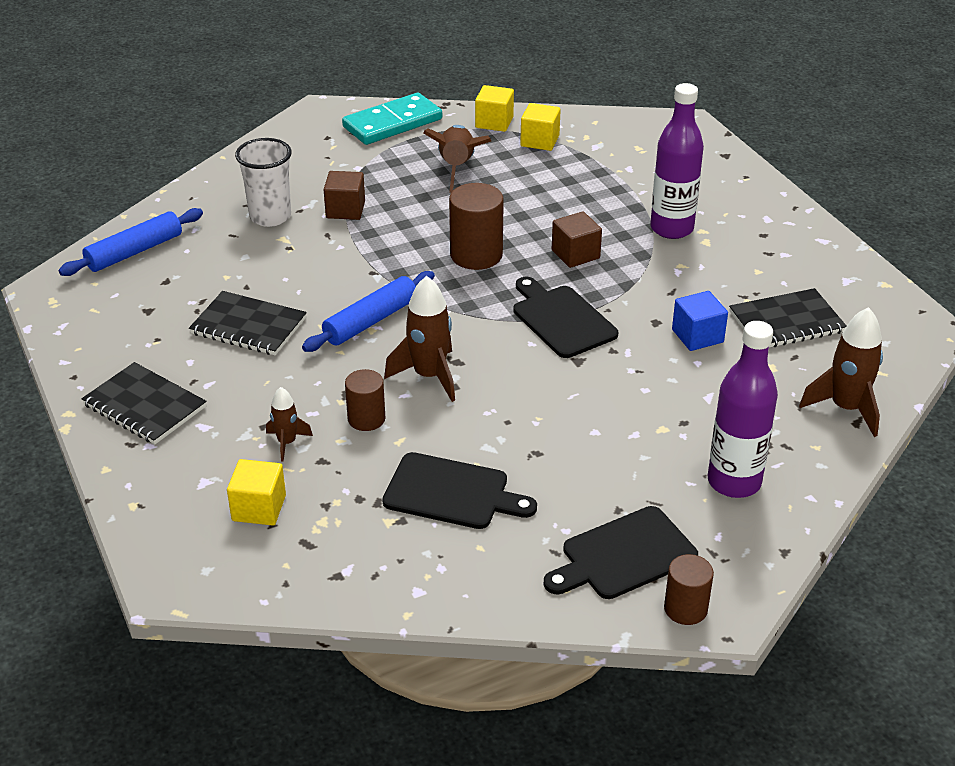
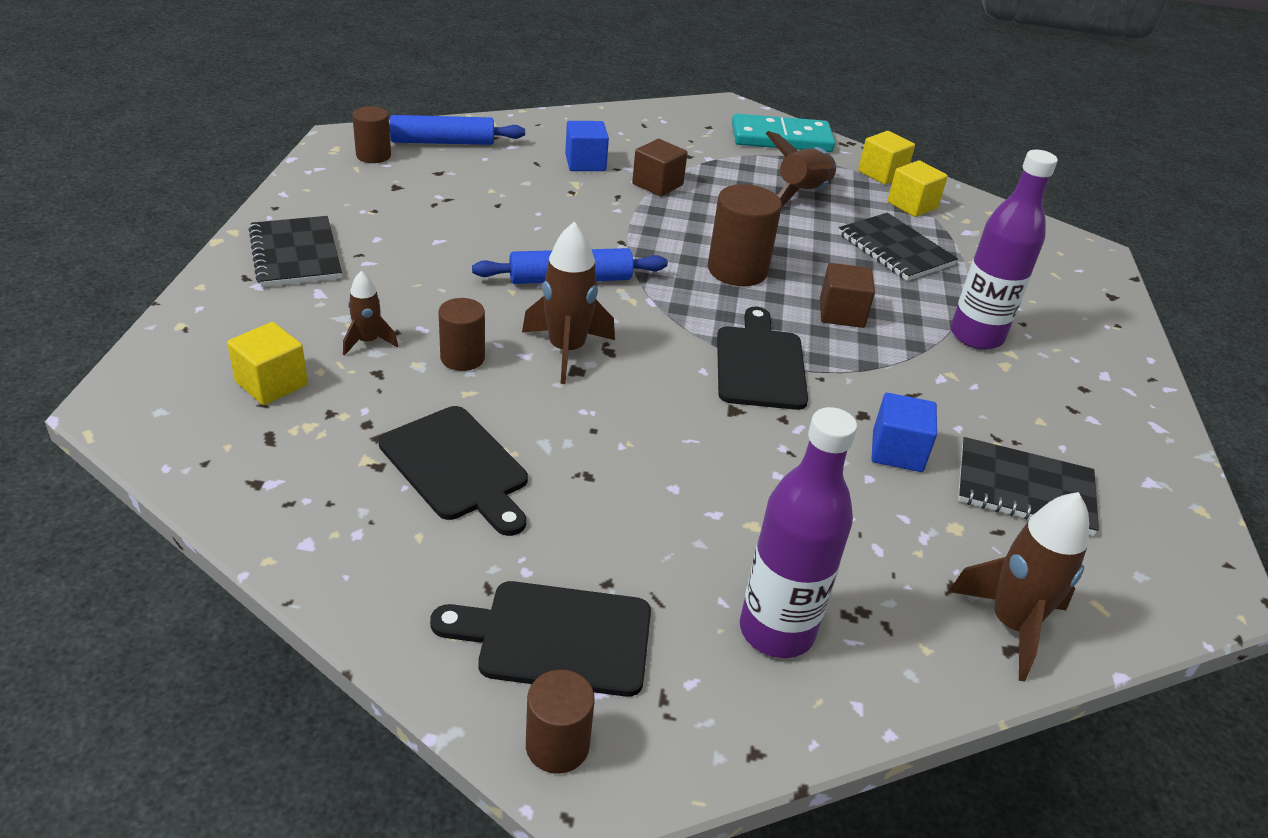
camera: 30 degrees right, 0 degrees up
black notebook [189,291,307,355] -> black notebook moved to [839,213,958,281]
white cup [235,138,292,227] -> blue cube [565,121,609,171]
none -> brown cylinder [352,106,391,163]

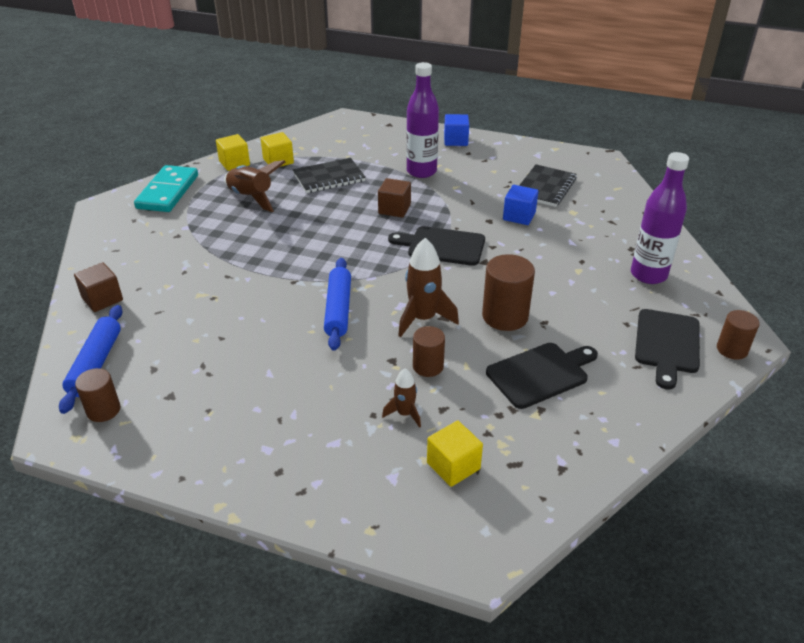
camera: 75 degrees left, 0 degrees up
black notebook [249,216,342,287] -> none
blue cube [565,121,609,171] -> blue cube moved to [444,114,469,146]
brown cube [632,139,688,196] -> brown cube moved to [74,262,123,312]
brown cylinder [708,184,782,286] -> brown cylinder moved to [482,254,535,331]
brown rocket [948,492,1089,682] -> none

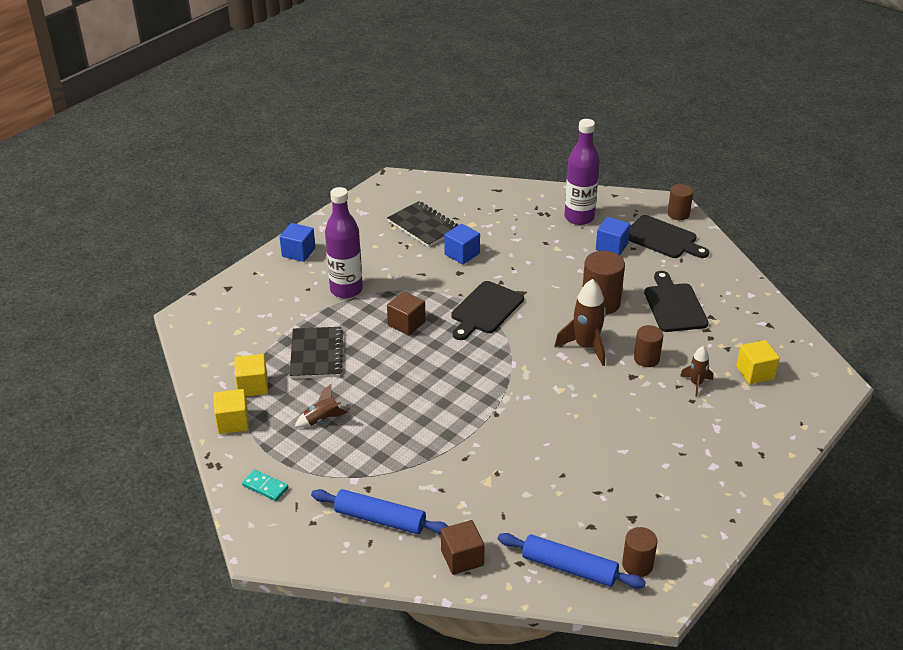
camera: 70 degrees left, 0 degrees up
turquoise domino [134,165,198,212] -> turquoise domino [242,469,289,501], size x0.47
brown rocket [224,160,285,212] -> brown rocket [295,384,348,427], size x0.56
blue rolling pin [324,258,351,351] -> blue rolling pin moved to [311,489,448,535]
none -> blue cube [596,217,630,255]

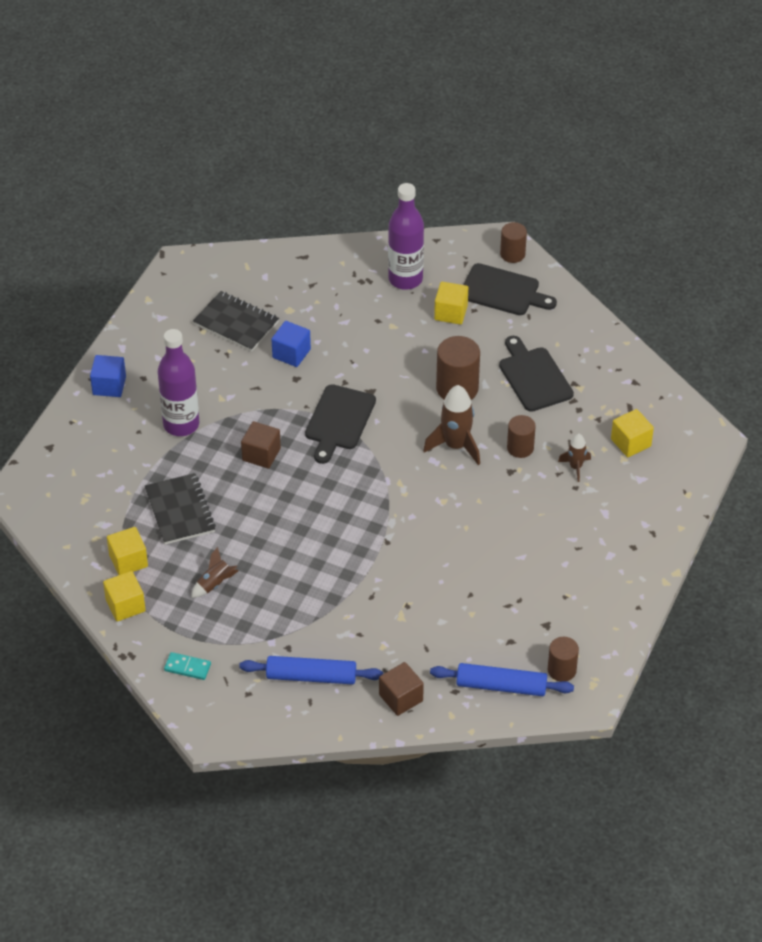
camera: 15 degrees left, 10 degrees up
blue cube [596,217,630,255] -> yellow cube [434,282,468,325]

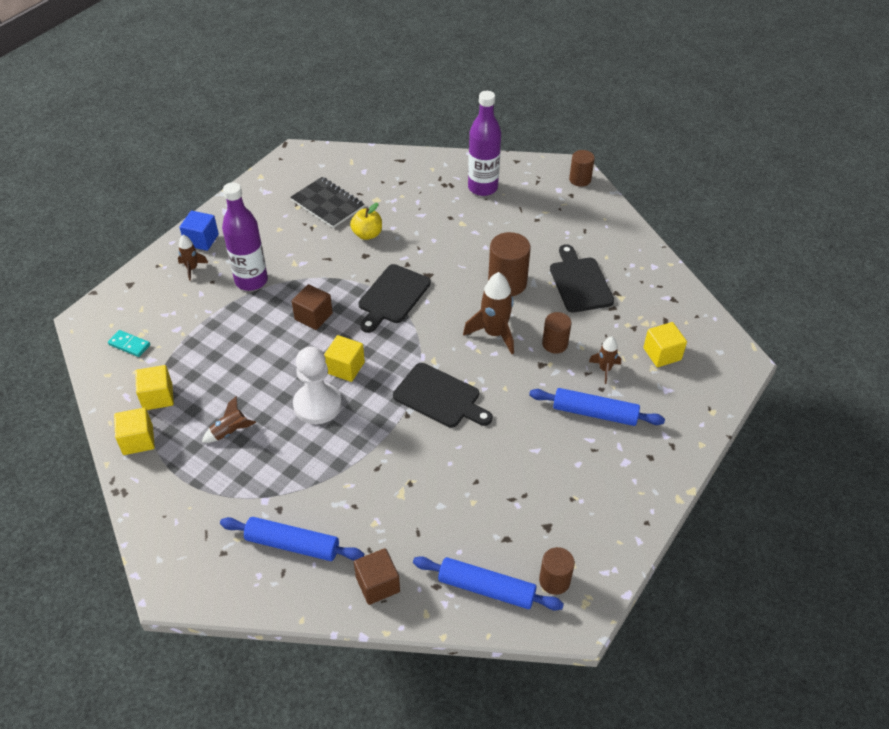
camera: 10 degrees right, 0 degrees up
black notebook [145,473,216,544] -> none
turquoise domino [164,652,211,680] -> turquoise domino moved to [108,330,150,357]
blue cube [271,321,311,367] -> yellow apple [350,203,382,240]
yellow cube [434,282,468,325] -> yellow cube moved to [324,335,365,382]
black cutting board [463,263,557,315] -> black cutting board moved to [393,363,493,428]
none -> brown rocket [178,235,208,281]
none -> white pawn [293,347,342,424]
none -> blue rolling pin [529,388,665,426]

